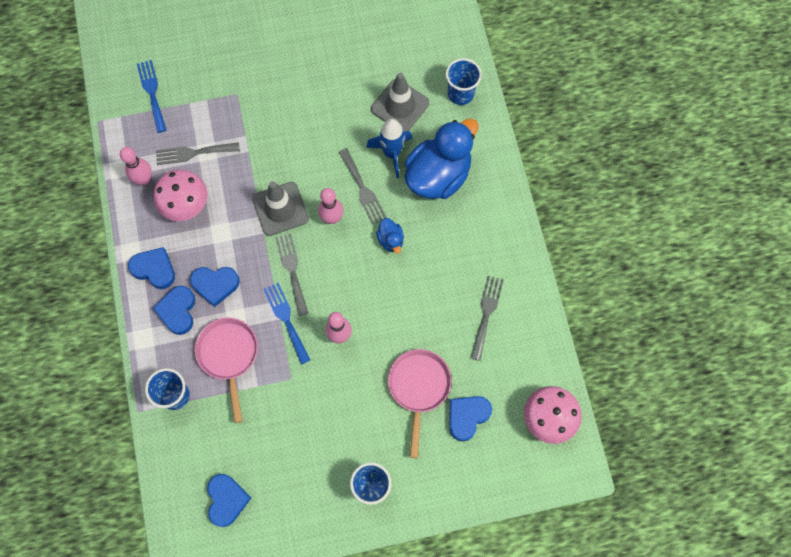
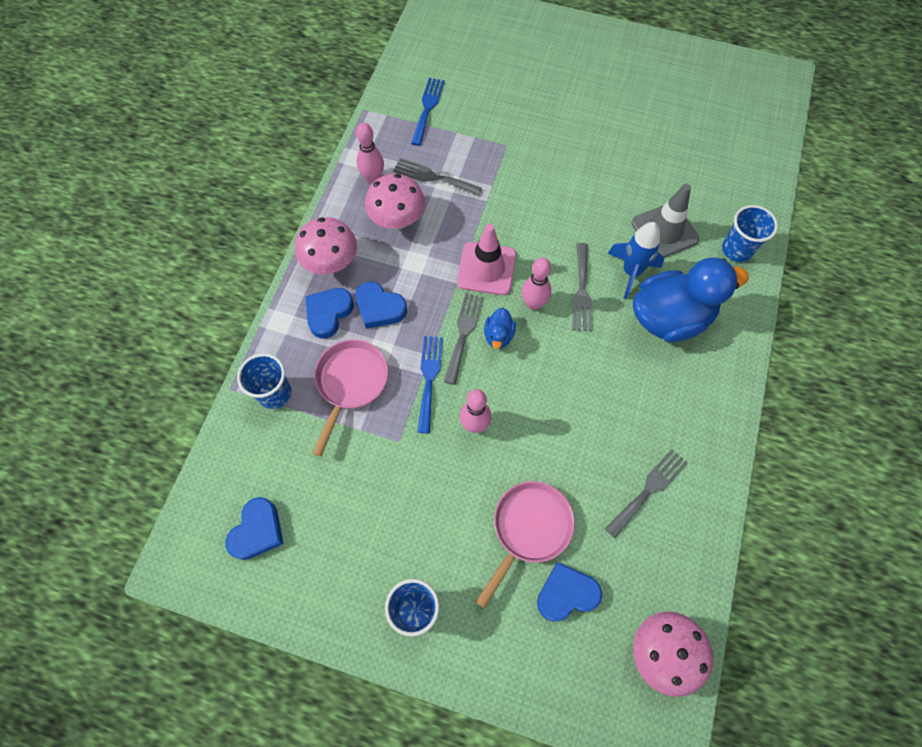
camera: 30 degrees right, 5 degrees down
blue heart [128,247,175,289] -> pink mushroom [295,217,357,274]
grey traffic cone [252,181,309,236] -> pink traffic cone [457,224,516,295]
blue duck [376,218,404,253] -> blue duck moved to [484,308,516,349]

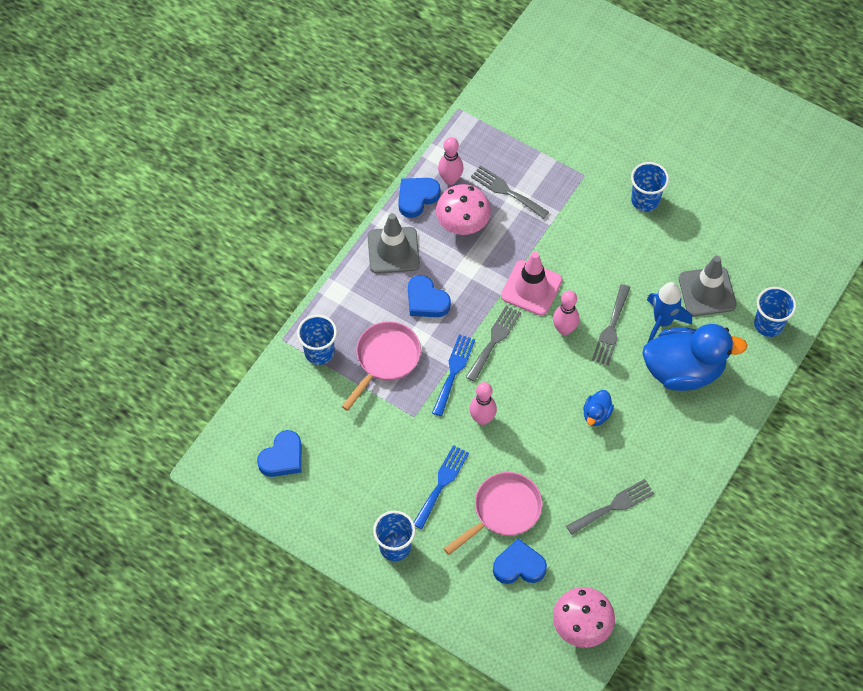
camera: 15 degrees right, 5 degrees down
pink mushroom [295,217,357,274] -> grey traffic cone [368,213,420,274]
blue heart [305,288,354,339] -> blue heart moved to [398,178,441,218]
blue fork [411,78,445,146] -> blue fork moved to [414,445,469,529]
blue duck [484,308,516,349] -> blue duck moved to [583,390,614,426]
none -> blue cup [631,162,669,212]

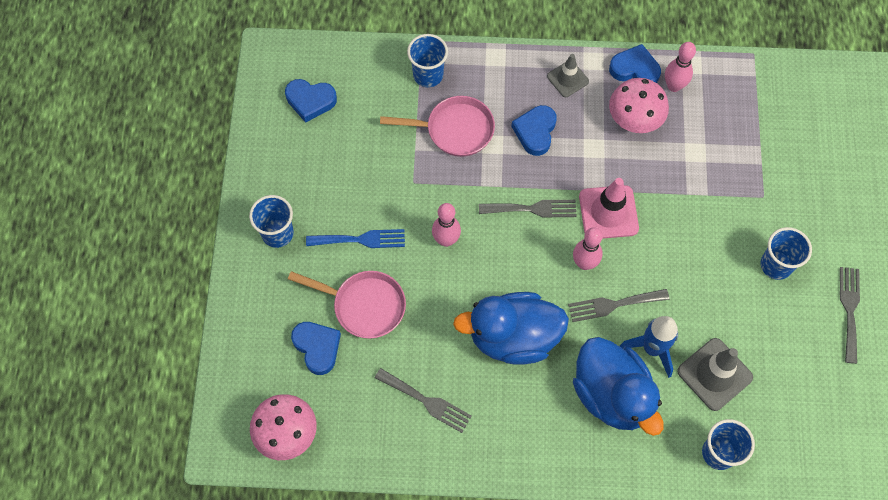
camera: 60 degrees right, 5 degrees up
grey traffic cone [368,213,420,274] -> grey traffic cone [547,54,589,97], size x0.63
blue fork [432,334,475,416] -> none
grey fork [471,166,549,219] -> grey fork moved to [840,267,860,364]
blue duck [583,390,614,426] -> blue duck [453,292,569,365], size x2.30

